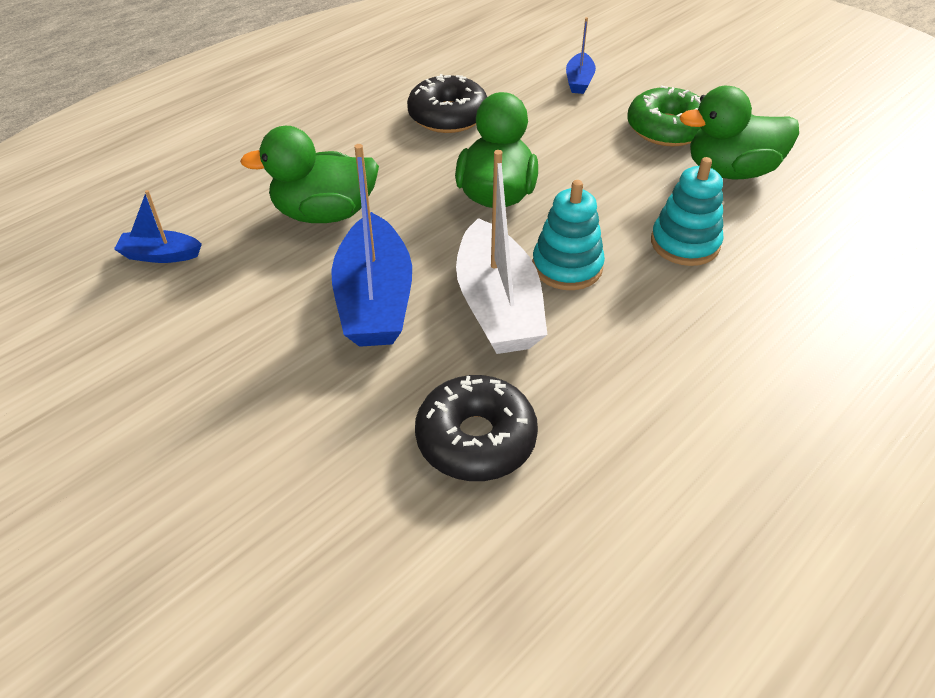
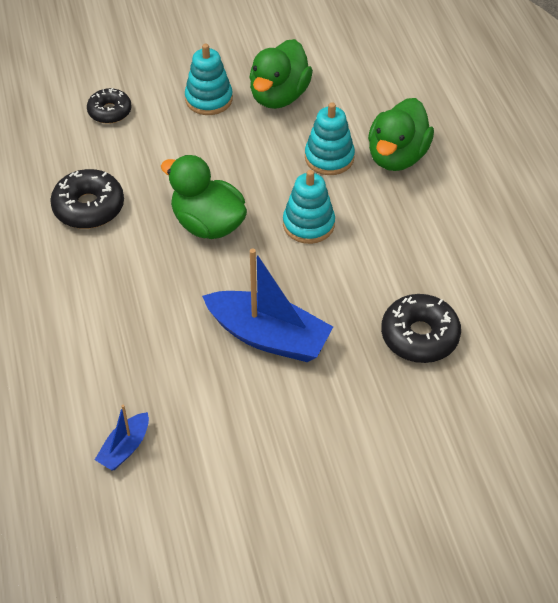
camera: 60 degrees left, 5 degrees up
green duck [240,126,379,223] -> green duck moved to [368,98,434,171]
white boat [456,150,548,354] -> none
blue boat [566,17,596,94] -> black donut [87,88,131,124]
green donut [627,85,701,147] -> turquoise stacking toy [185,44,233,115]

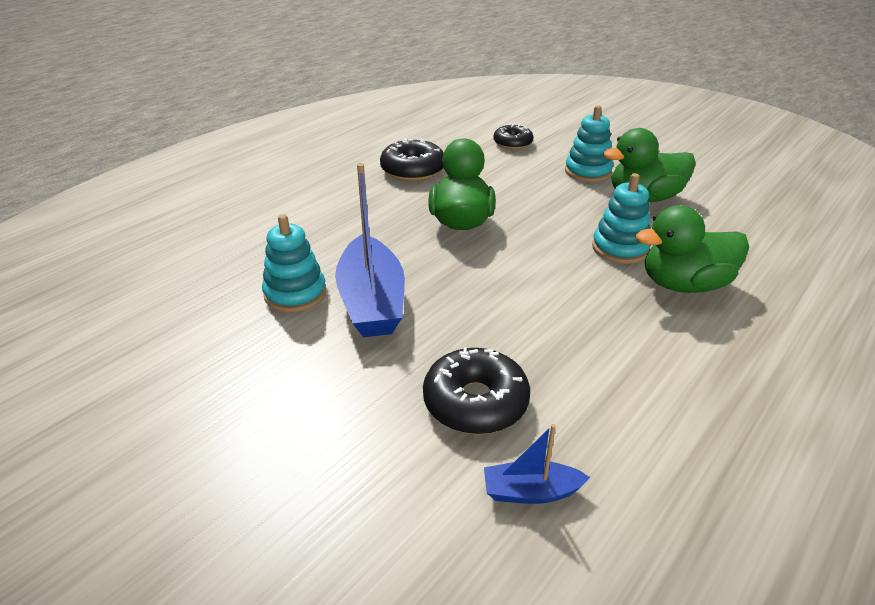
camera: 55 degrees right, 15 degrees down
blue boat [95,405,149,470] -> blue boat moved to [484,424,590,504]
turquoise stacking toy [283,170,335,244] -> turquoise stacking toy moved to [262,214,326,312]

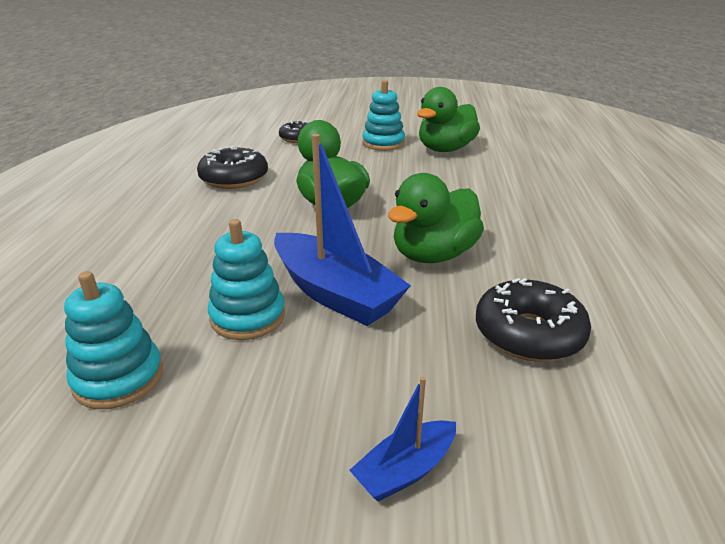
camera: 35 degrees left, 5 degrees down
blue boat [484,424,590,504] -> blue boat moved to [349,376,456,502]
turquoise stacking toy [592,173,651,264] -> turquoise stacking toy moved to [64,271,163,409]
green duck [636,205,749,293] -> green duck moved to [388,173,484,263]

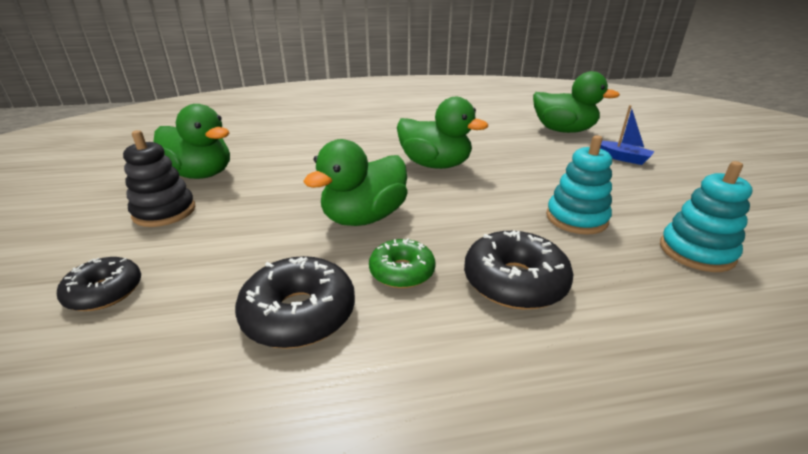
camera: 105 degrees left, 0 degrees up
blue boat [274,134,411,326] -> none
turquoise stacking toy [363,80,405,151] -> black stacking toy [123,130,195,227]
black donut [476,278,591,362] -> black donut moved to [464,231,573,310]
none -> green donut [369,238,436,288]
none -> green duck [533,71,620,133]

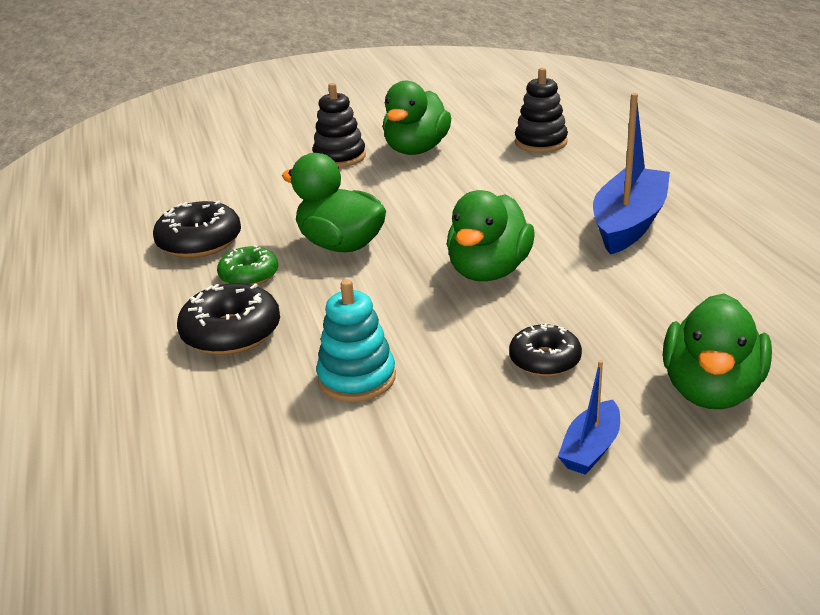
camera: 85 degrees right, 0 degrees up
black donut [57,257,141,311] -> black donut moved to [509,323,582,376]
turquoise stacking toy [660,161,753,272] -> none
none -> black stacking toy [515,68,568,153]
none -> blue boat [593,93,670,255]

